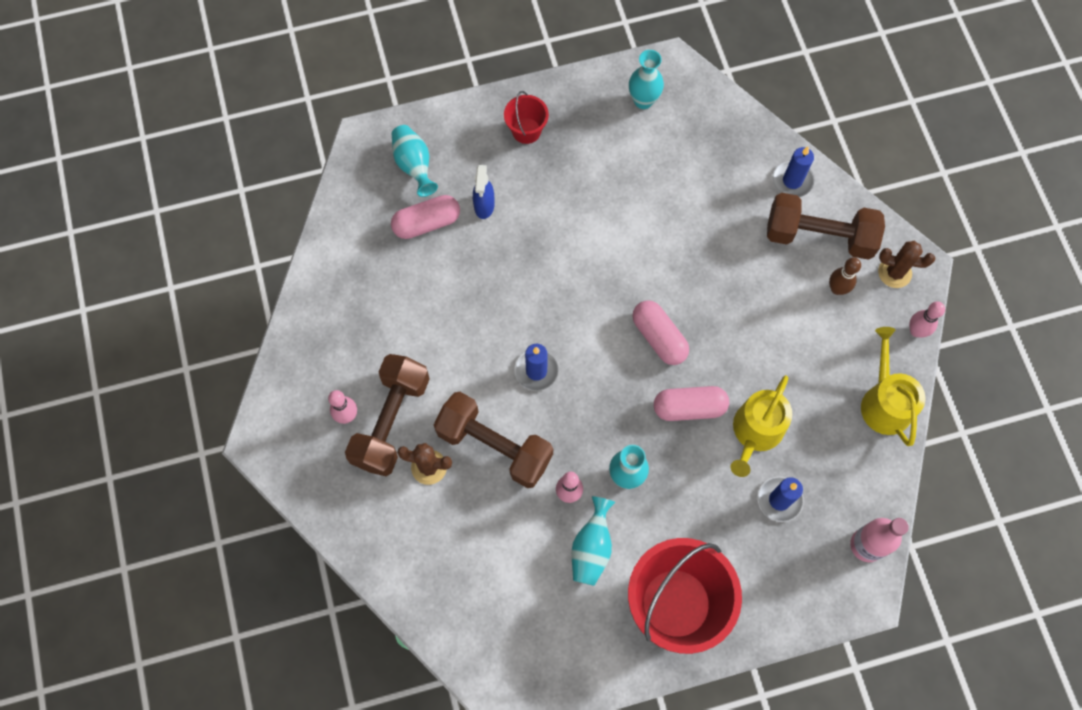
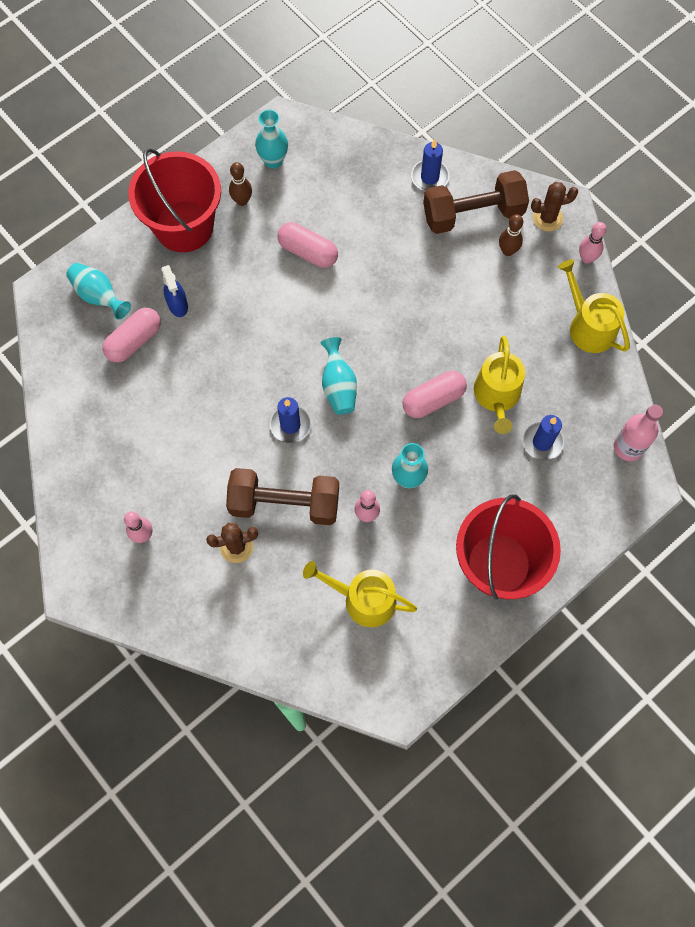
camera: 25 degrees left, 0 degrees up
brown dumbbell [345,354,430,476] -> none
red bucket [504,91,549,144] -> red bucket [128,148,221,252], size x2.11
turquoise vase [572,496,615,586] -> turquoise vase moved to [321,337,357,415]
pink capsule [632,300,689,365] -> pink capsule moved to [277,222,338,268]
none -> brown bowling pin [229,162,252,206]
none -> yellow watering can [303,561,417,627]

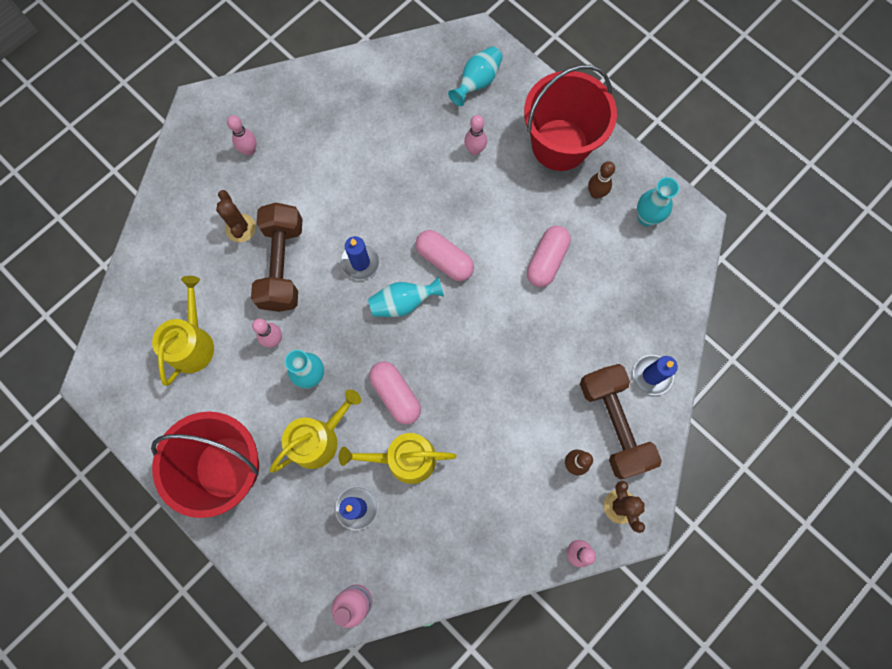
camera: 85 degrees right, 5 degrees up
pink capsule [102,308,161,363] -> pink capsule moved to [416,230,474,281]
blue spray bottle [161,265,188,317] -> pink bowling pin [464,115,487,155]
yellow watering can [558,259,630,353] -> yellow watering can moved to [270,389,361,473]

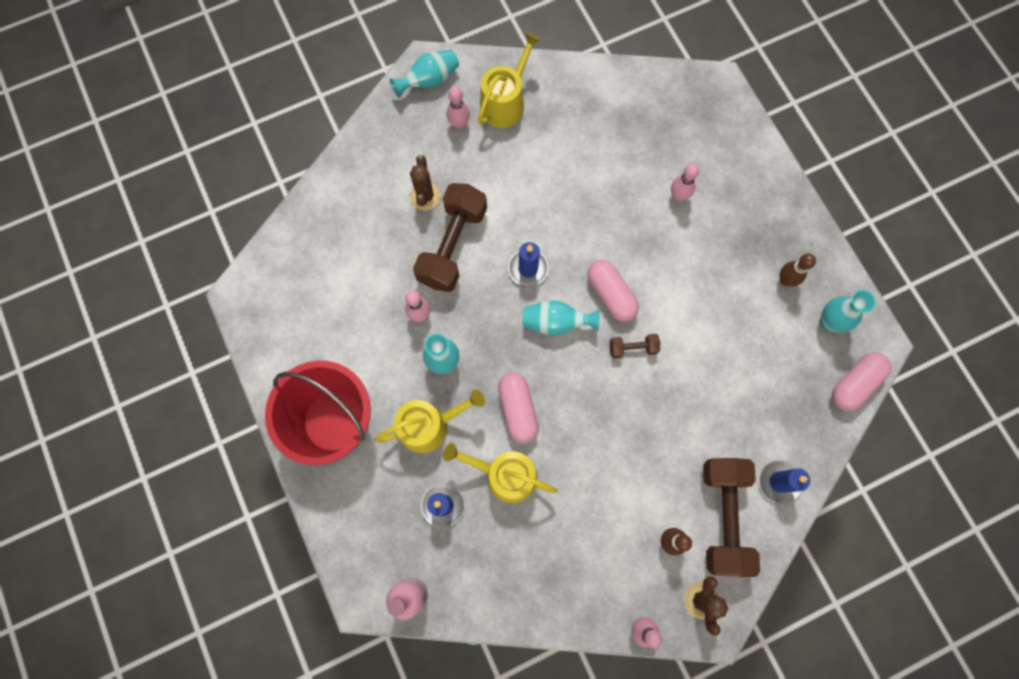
camera: 20 degrees right, 0 degrees up
yellow watering can [152,276,214,386] -> yellow watering can moved to [477,32,541,128]
turquoise vase [448,46,503,106] -> turquoise vase moved to [390,50,459,98]
red bucket [524,65,617,171] -> none
pink capsule [527,226,571,287] -> pink capsule moved to [832,352,891,411]
none -> brown dumbbell [610,334,660,358]

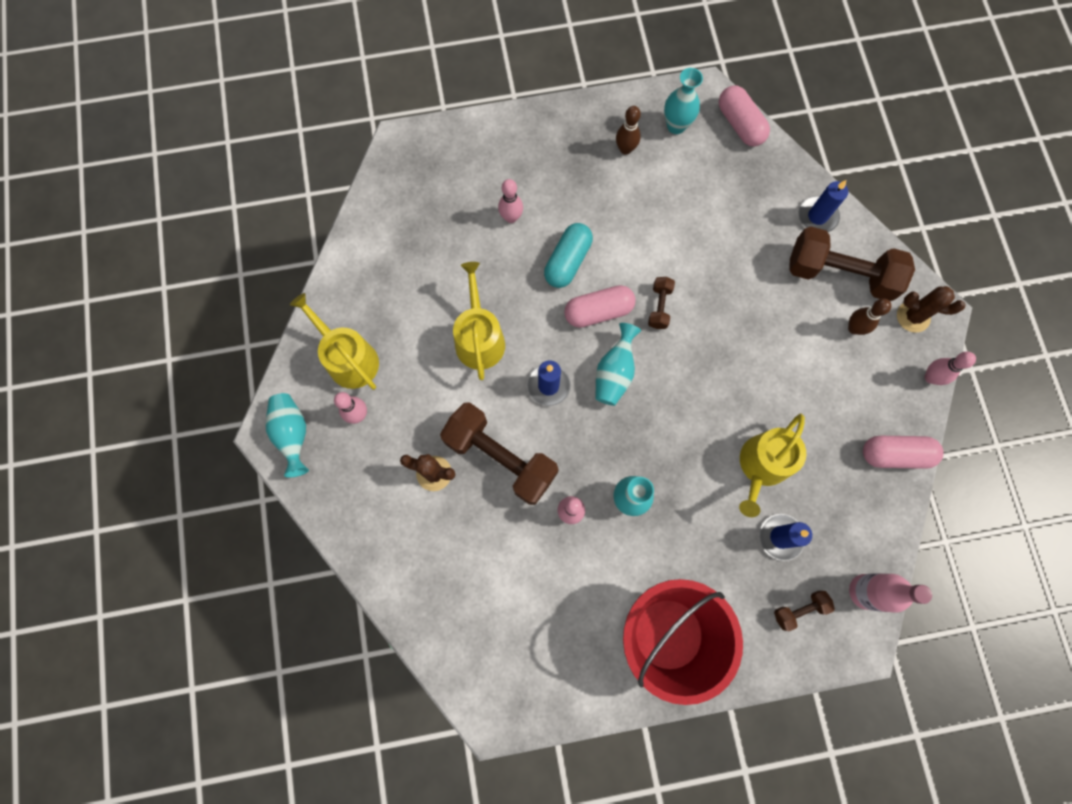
camera: 75 degrees left, 0 degrees up
yellow watering can [374,389,485,453] -> yellow watering can moved to [453,262,505,380]
pink capsule [498,372,539,443] -> pink capsule moved to [863,436,944,469]
none -> turquoise capsule [544,223,593,288]
none -> brown dumbbell [774,591,835,631]

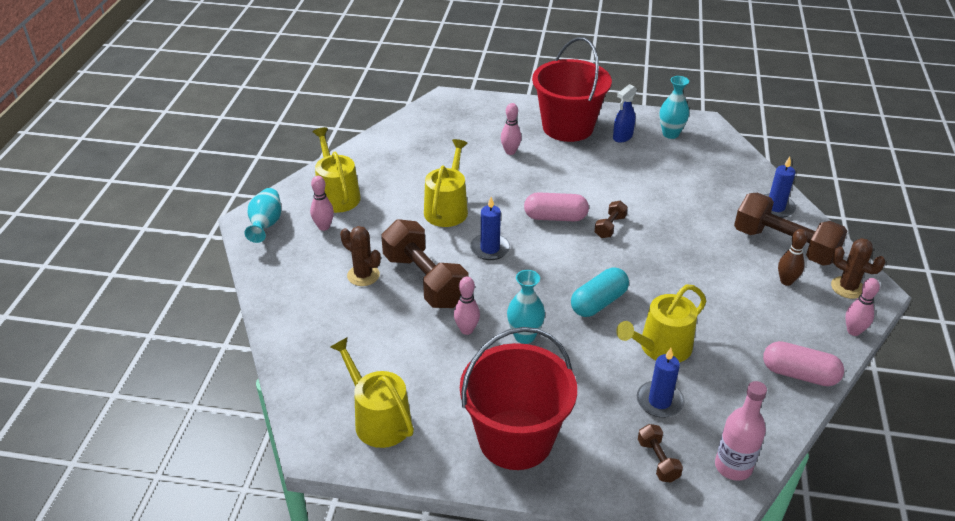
camera: 20 degrees right, 35 degrees down
turquoise capsule [544,223,593,288] -> turquoise capsule moved to [571,268,629,317]
turquoise vase [595,323,641,406] -> none
brown bowling pin [616,106,641,155] -> blue spray bottle [613,84,637,143]
pink capsule [719,86,770,146] -> none
brown dumbbell [774,591,835,631] -> brown dumbbell turned 75 degrees clockwise [638,424,683,482]
none -> yellow watering can [330,338,414,448]
none -> red bucket [532,37,612,142]

